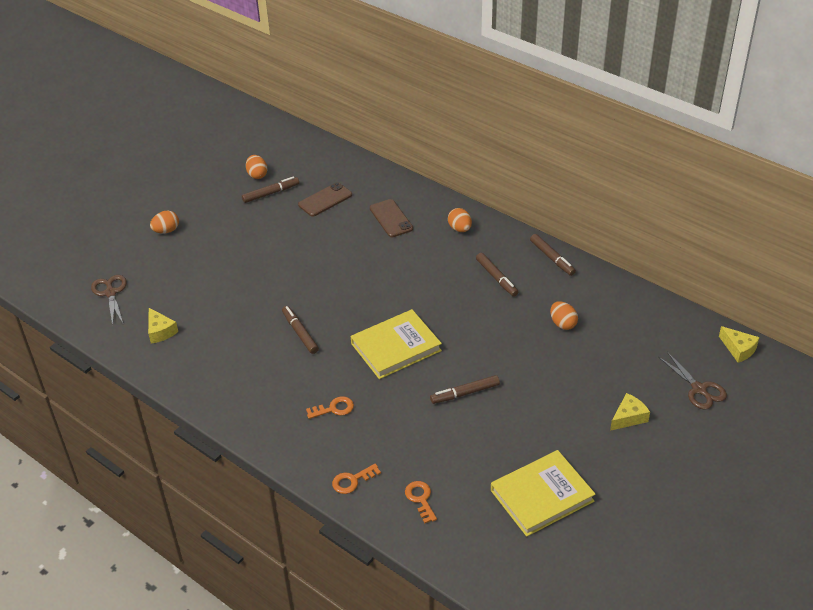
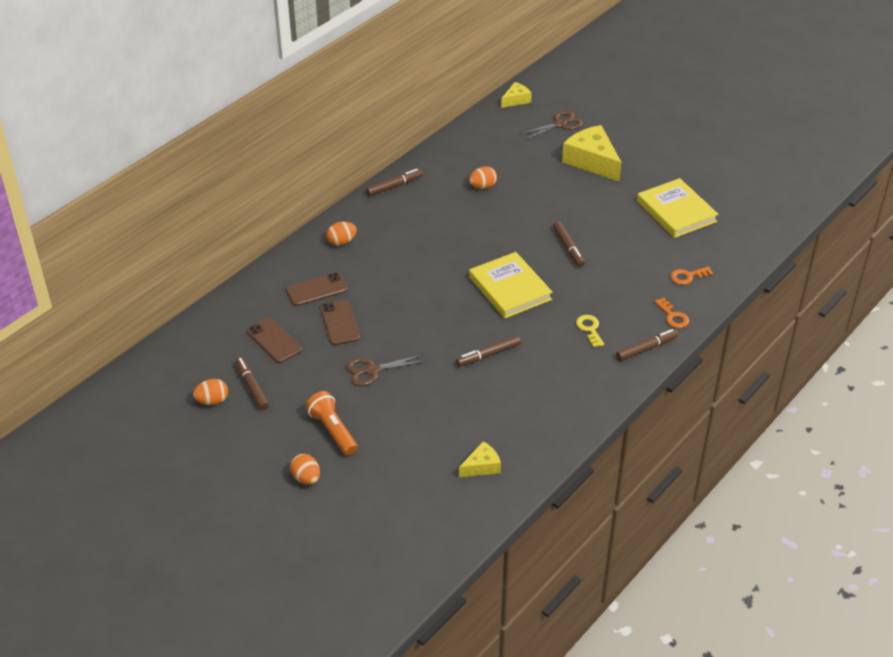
camera: 90 degrees left, 0 degrees up
brown scissors [91,275,127,326] -> brown scissors moved to [346,354,427,386]
orange key [306,396,354,419] -> yellow key [576,315,604,347]
brown marker [476,253,518,297] -> brown marker moved to [616,329,678,361]
yellow cheese [610,393,650,431] -> yellow cheese [562,125,622,182], size x1.90
none -> orange flashlight [305,391,358,456]
none -> brown phone [320,300,360,345]

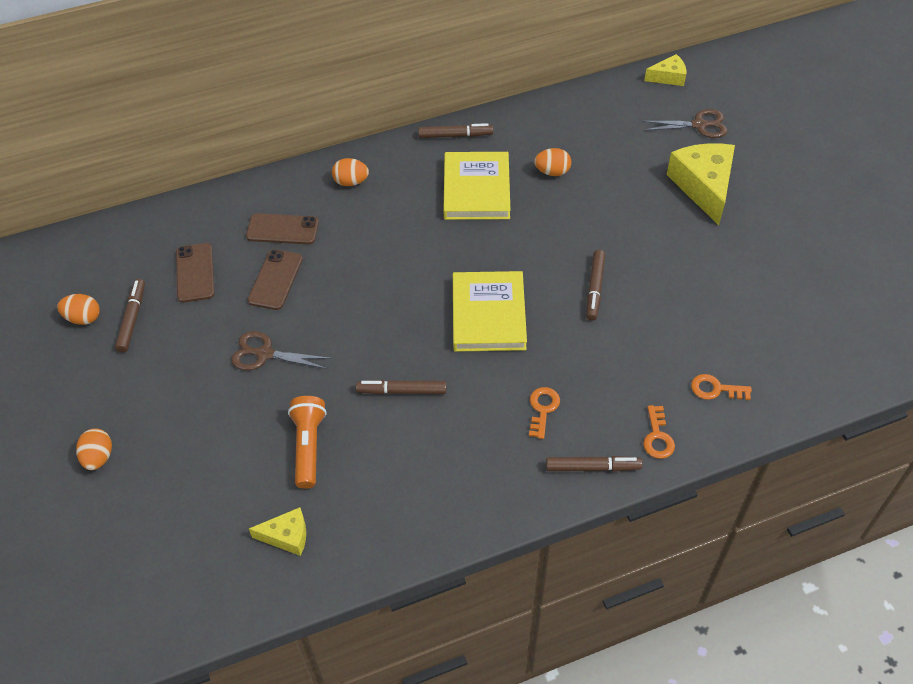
camera: 30 degrees right, 10 degrees up
orange flashlight [305,391,358,456] -> orange flashlight moved to [288,396,327,489]
yellow key [576,315,604,347] -> orange key [529,387,560,439]
yellow book [637,178,719,238] -> yellow book moved to [444,152,510,220]

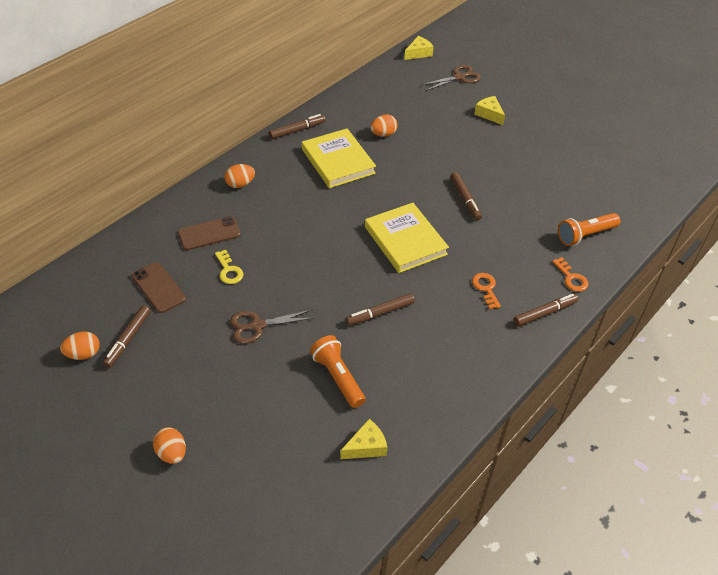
camera: 30 degrees left, 5 degrees down
brown marker [115,279,145,352] -> brown marker turned 135 degrees counterclockwise [103,305,151,368]
brown phone [247,249,303,310] -> yellow key [215,250,244,284]
yellow cheese [666,143,735,225] -> yellow cheese [474,96,505,125], size x0.53
orange key [691,374,752,400] -> orange flashlight [558,213,620,246]

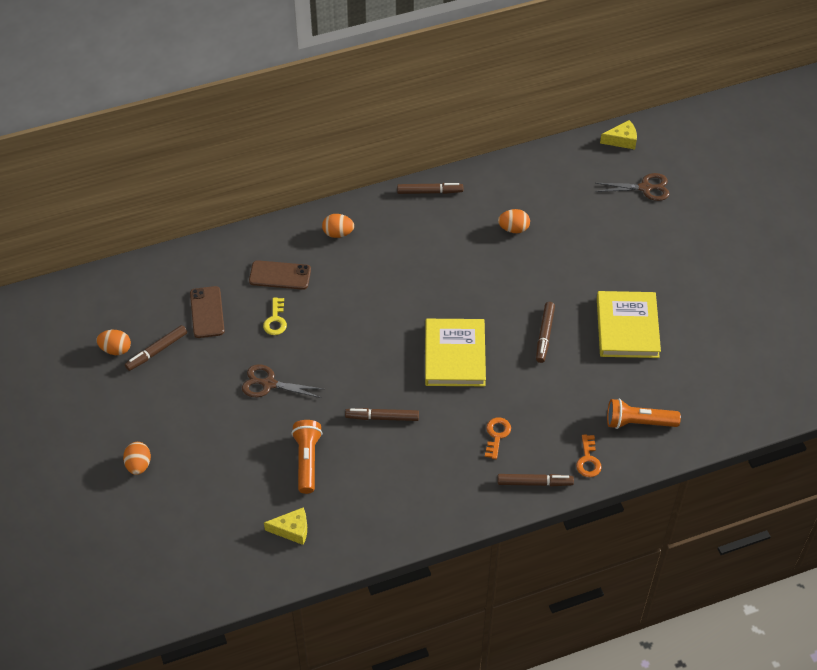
camera: 30 degrees right, 5 degrees up
yellow book [302,128,376,188] -> yellow book moved to [597,291,661,358]
yellow cheese [474,96,505,125] -> none

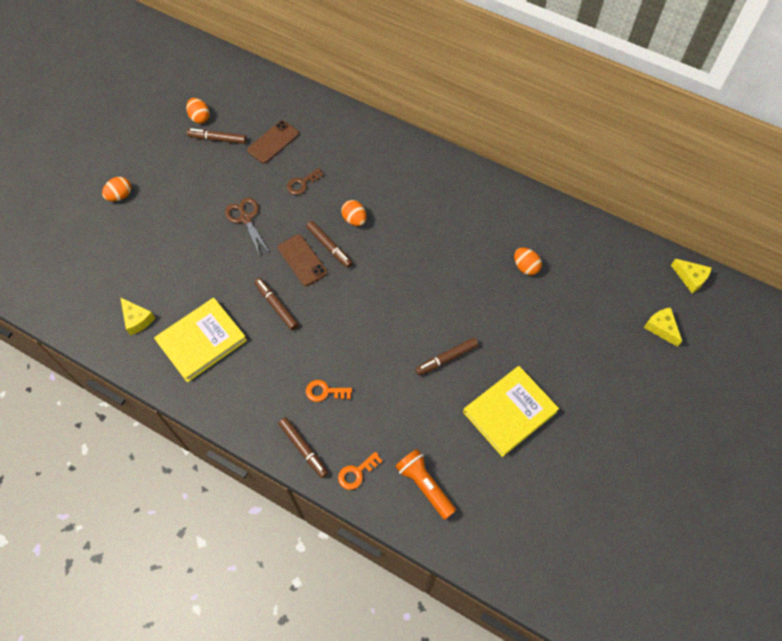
camera: 50 degrees right, 10 degrees up
brown phone [249,260,311,290] -> brown phone moved to [278,234,327,286]
yellow key [263,297,287,335] -> brown key [286,168,324,195]
orange flashlight [291,420,322,494] -> none
orange egg [322,214,354,238] -> orange egg moved to [341,200,367,226]
brown marker [397,183,463,194] -> brown marker moved to [306,221,353,268]
yellow book [425,319,486,386] -> yellow book moved to [154,298,247,382]
orange key [485,417,511,459] -> orange key turned 150 degrees counterclockwise [306,380,352,402]
brown scissors [595,173,670,201] -> yellow cheese [644,307,682,347]

